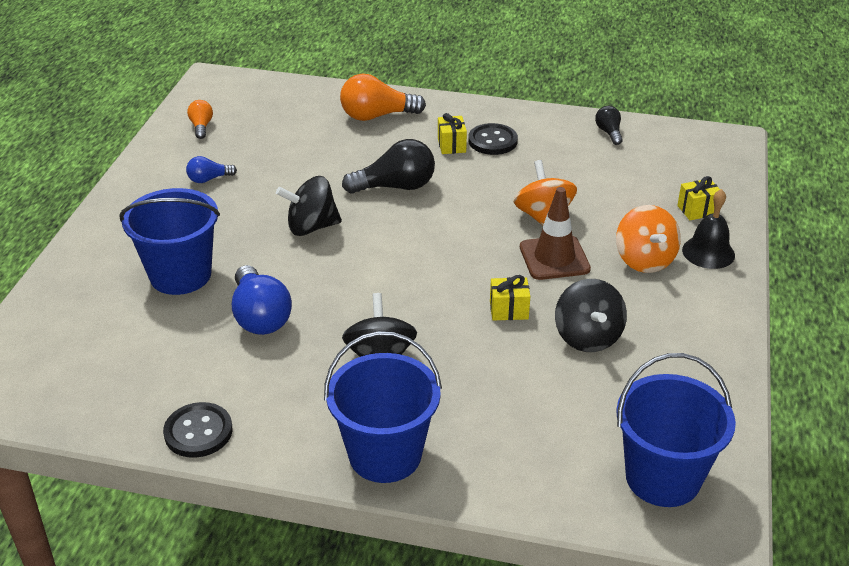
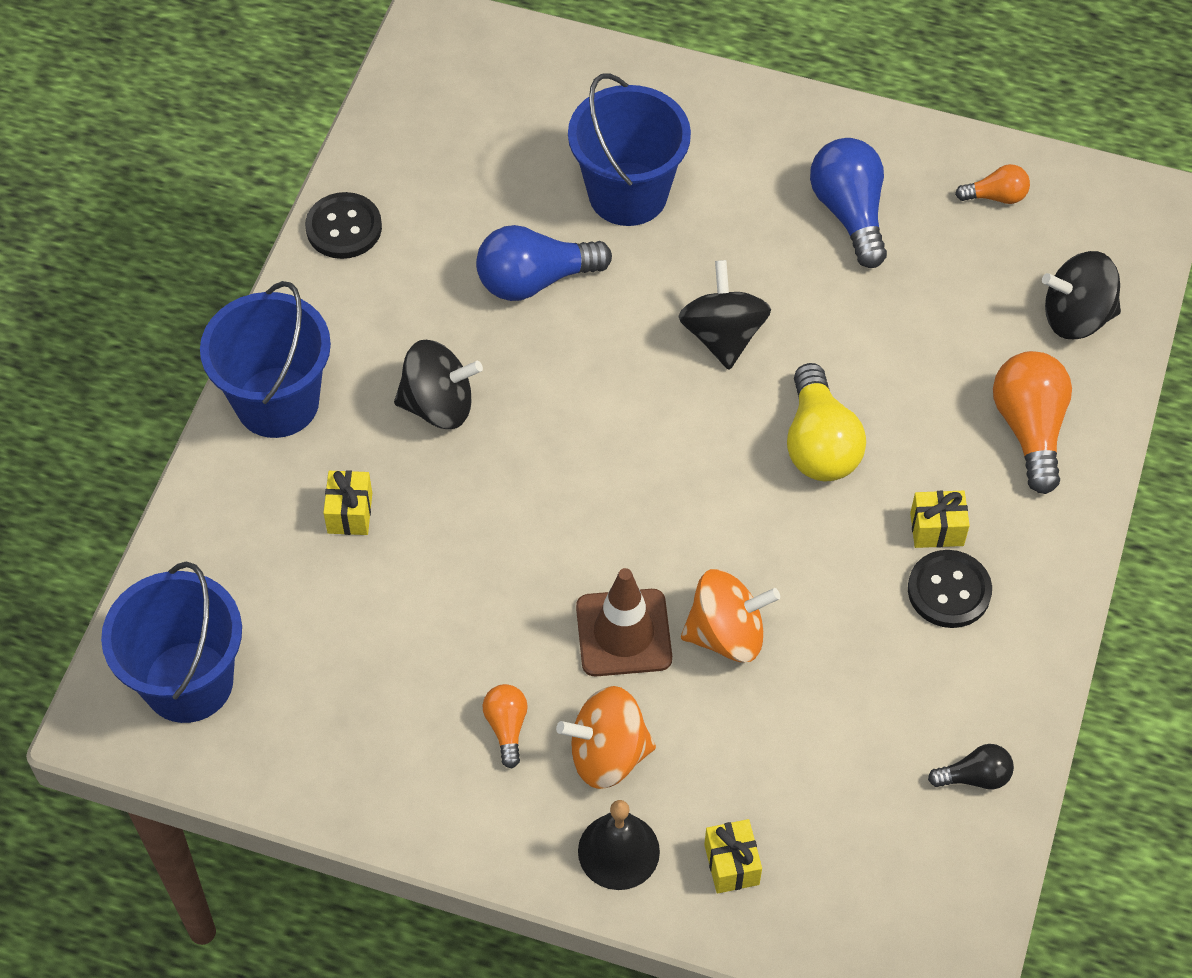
camera: 95 degrees right, 20 degrees up
blue light bulb [186,156,237,183] -> blue light bulb [810,138,887,268], size x1.86
black light bulb [342,139,435,194] -> yellow light bulb [787,363,866,481]
yellow gift [490,275,530,320] -> yellow gift moved to [323,470,372,535]
black spinning top [555,279,627,352] -> black spinning top moved to [1042,251,1121,339]
none -> orange light bulb [483,684,528,769]

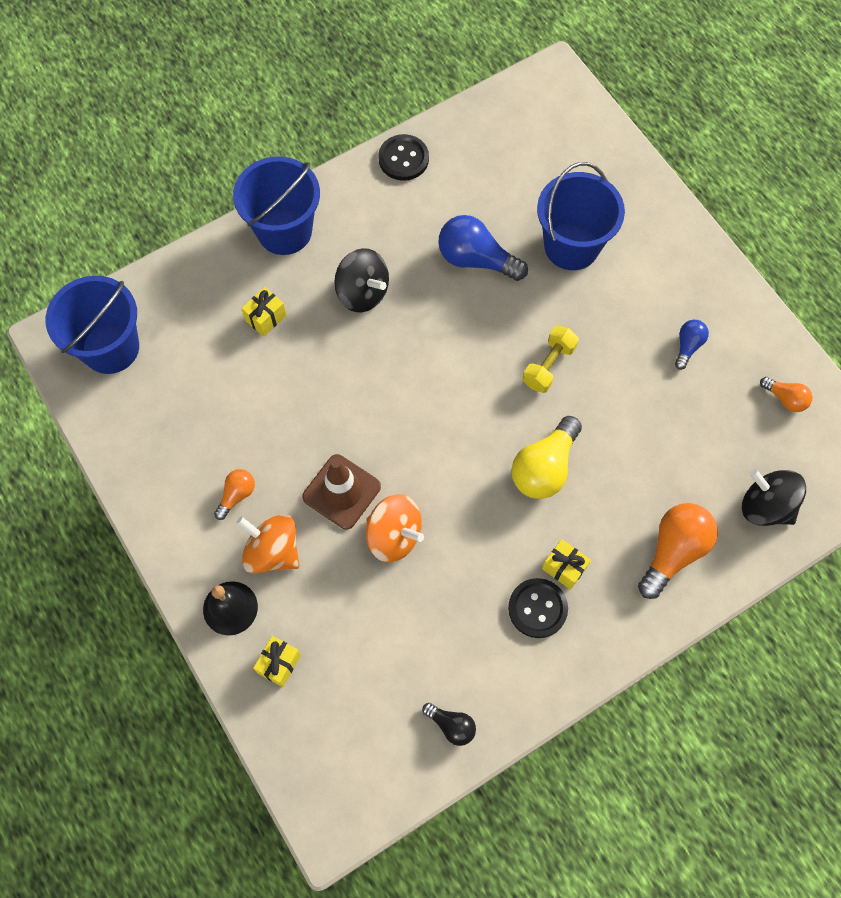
camera: 40 degrees right, 10 degrees up
black spinning top [678,260,771,370] -> yellow dumbbell [523,326,579,393]
blue light bulb [810,138,887,268] -> blue light bulb [675,320,709,370], size x0.54

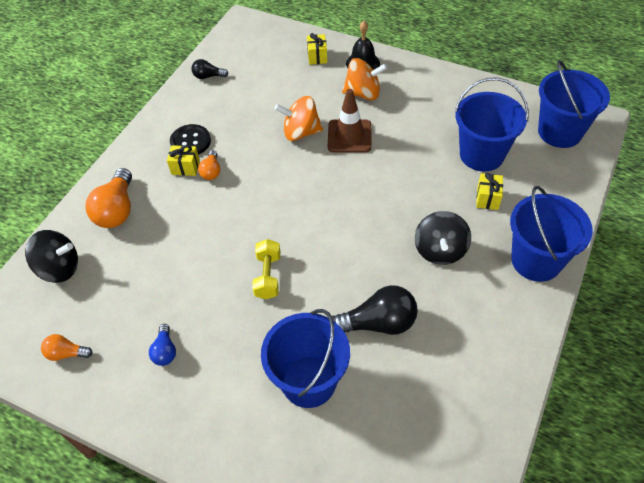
camera: 150 degrees right, 15 degrees down
orange light bulb [214,469,255,520] -> orange light bulb moved to [198,150,220,180]
black spinning top [334,248,389,312] -> black spinning top turned 90 degrees counterclockwise [415,211,471,265]
black button [378,134,429,181] -> none
blue light bulb [438,215,528,281] -> black light bulb [332,285,418,335]
yellow light bulb [511,416,582,499] -> none
none -> blue bucket [454,77,529,172]

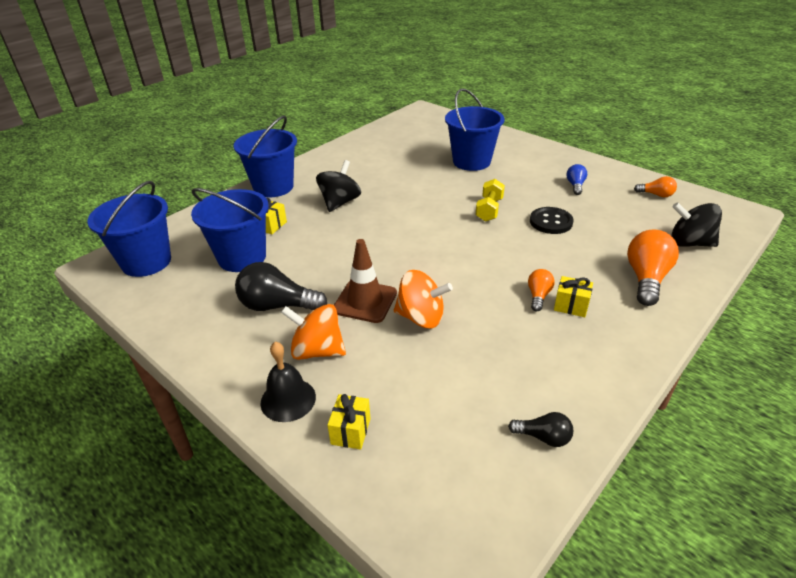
camera: 165 degrees left, 15 degrees down
black button [170,124,211,155] -> black button moved to [530,207,574,234]
black light bulb [332,285,418,335] -> black light bulb moved to [235,262,327,311]

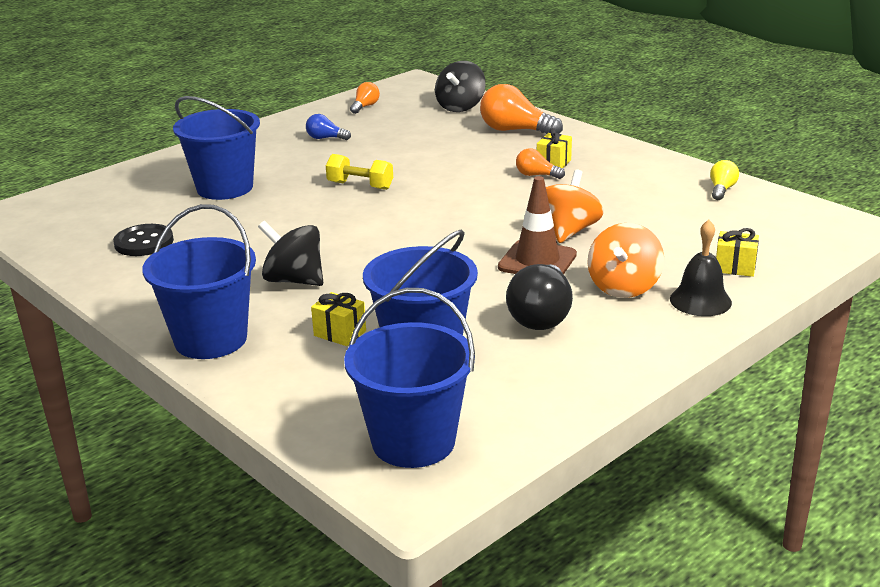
camera: 85 degrees left, 10 degrees down
black light bulb [508,412,573,447] -> yellow light bulb [710,160,739,200]
black button [530,207,574,234] -> black button moved to [113,224,174,256]

